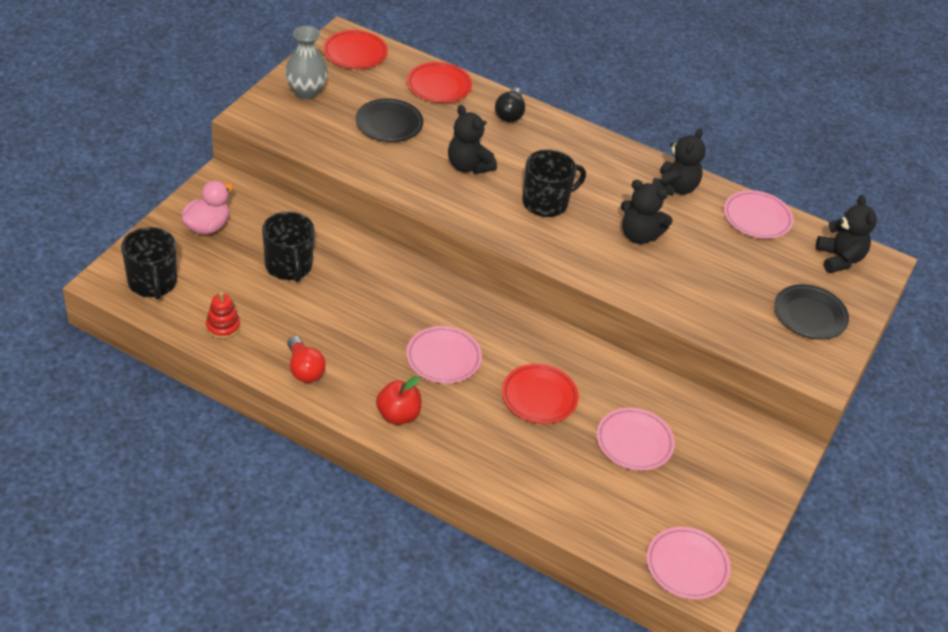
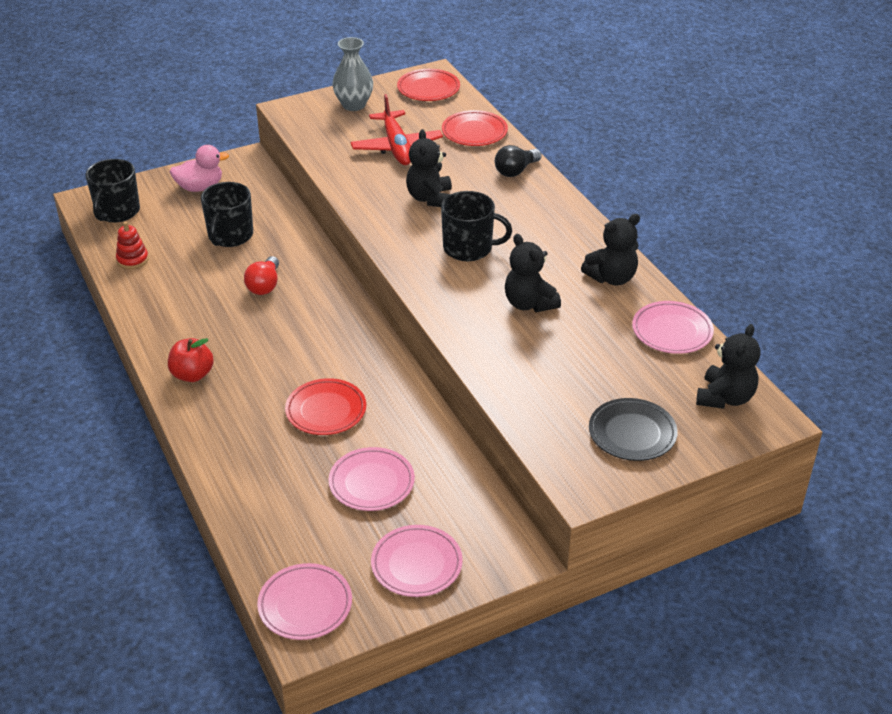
camera: 40 degrees right, 5 degrees down
red light bulb [287,336,326,383] -> red light bulb moved to [244,256,279,295]
black plate [355,98,423,142] -> red plane [351,94,443,165]
pink plate [406,326,482,384] -> pink plate moved to [371,525,463,597]

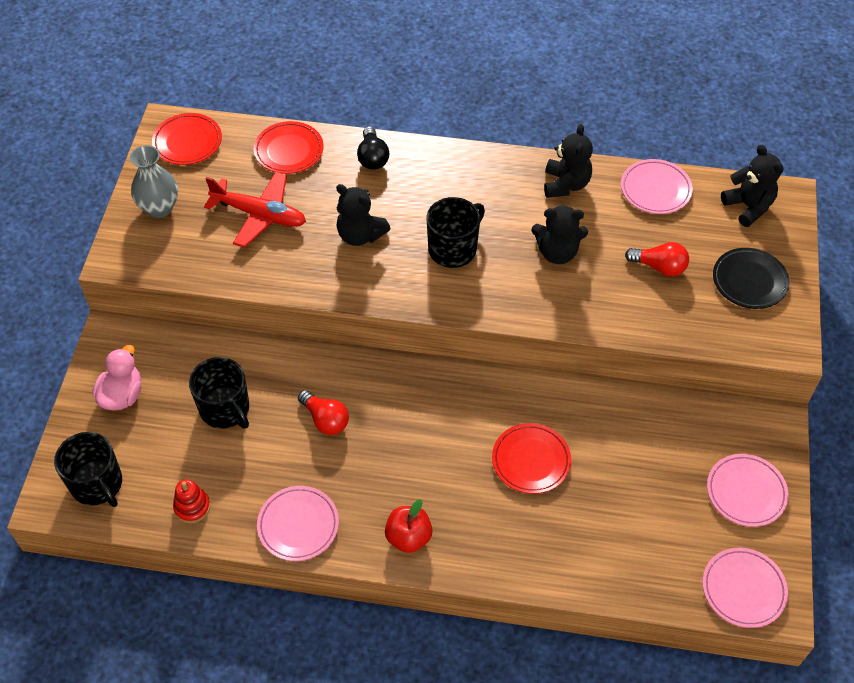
camera: 55 degrees left, 15 degrees up
pink plate [328,447,415,511] -> pink plate moved to [257,486,339,561]
none -> red light bulb [625,242,689,277]

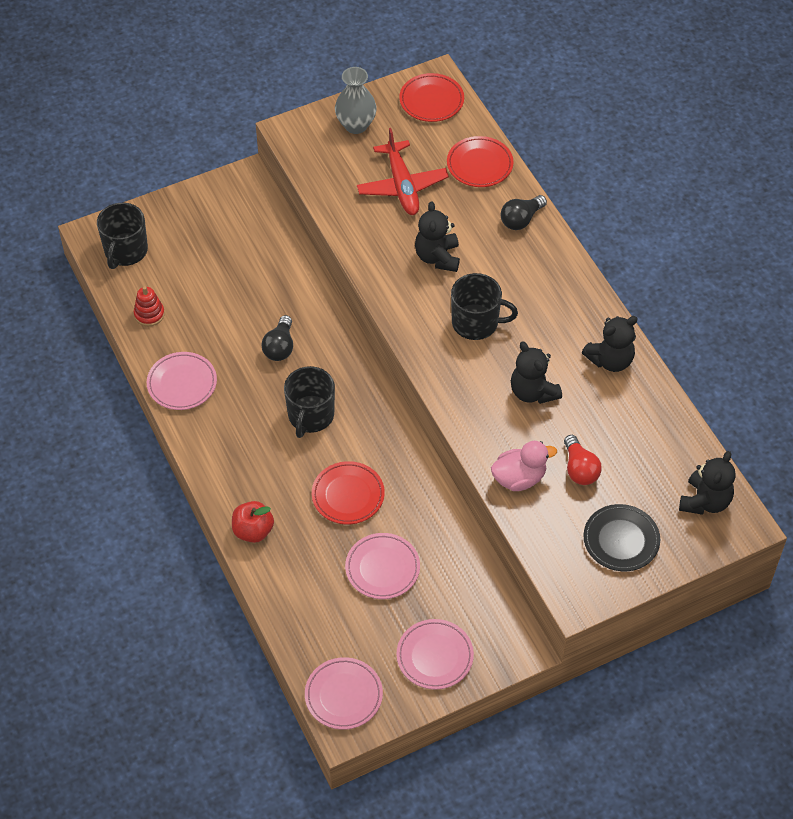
camera: 55 degrees right, 0 degrees up
pink duck [93,345,141,411] -> pink duck moved to [491,441,557,491]
black mug [189,357,249,429] -> black mug moved to [284,366,335,438]
red light bulb [298,390,349,435] -> black light bulb [261,315,293,361]
red apple [385,499,433,553] -> red apple moved to [232,501,274,543]
pink plate [621,159,693,214] -> pink plate moved to [345,533,420,599]

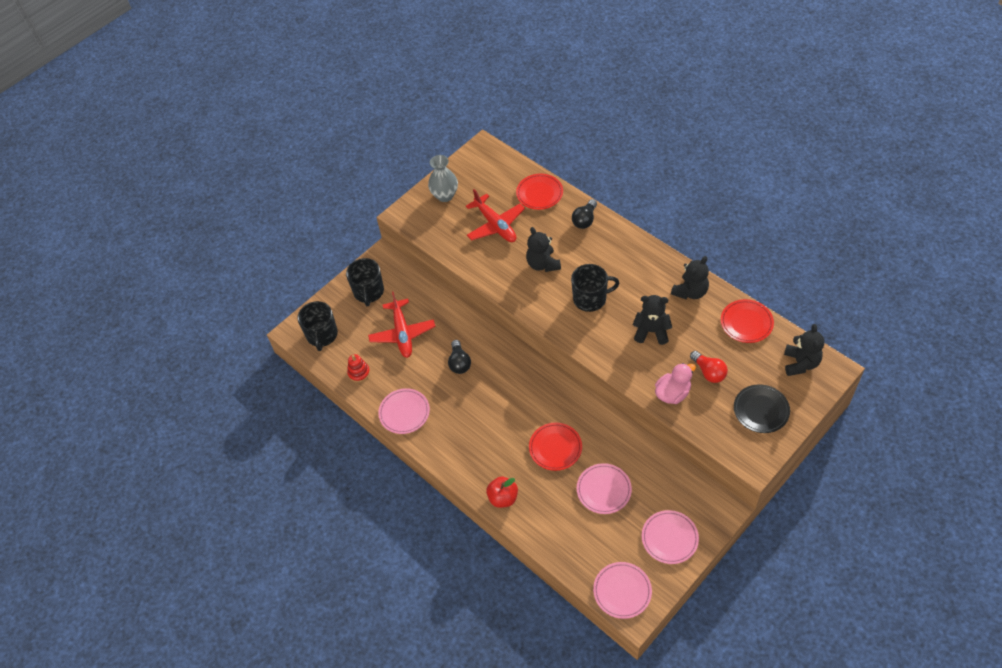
camera: 15 degrees left, 0 degrees up
black mug [284,366,335,438] -> black mug moved to [346,258,384,306]
red plate [399,73,464,122] -> red plate moved to [721,299,774,343]
black teddy bear [511,342,562,404] -> black teddy bear turned 150 degrees clockwise [632,295,672,345]
none -> red plane [368,291,435,358]

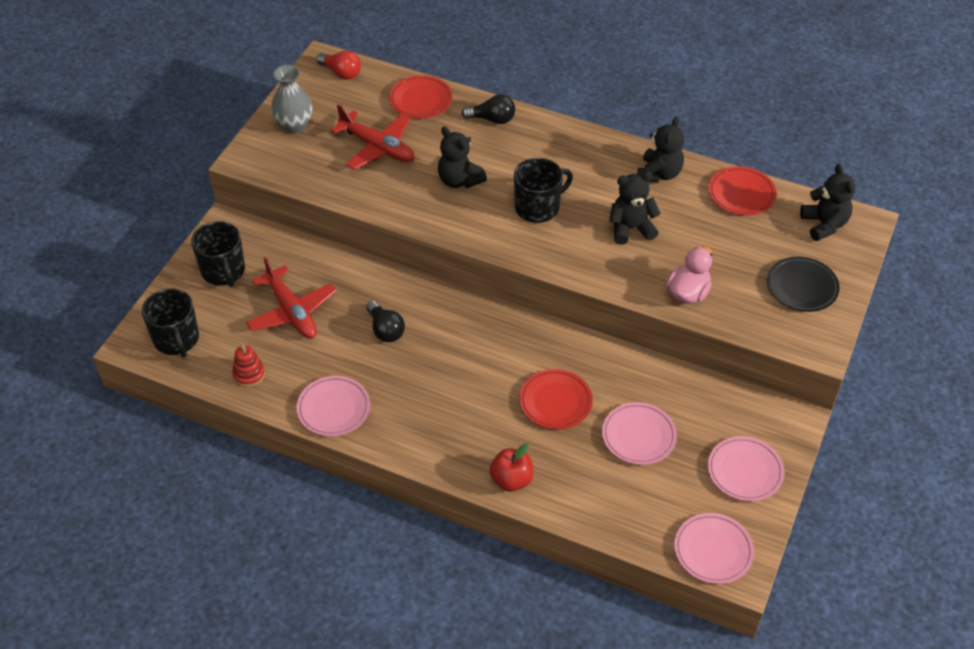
camera: 25 degrees left, 5 degrees down
black light bulb [572,199,597,229] -> black light bulb turned 90 degrees counterclockwise [461,94,515,124]
red light bulb [690,351,728,383] -> red light bulb moved to [316,51,361,80]

